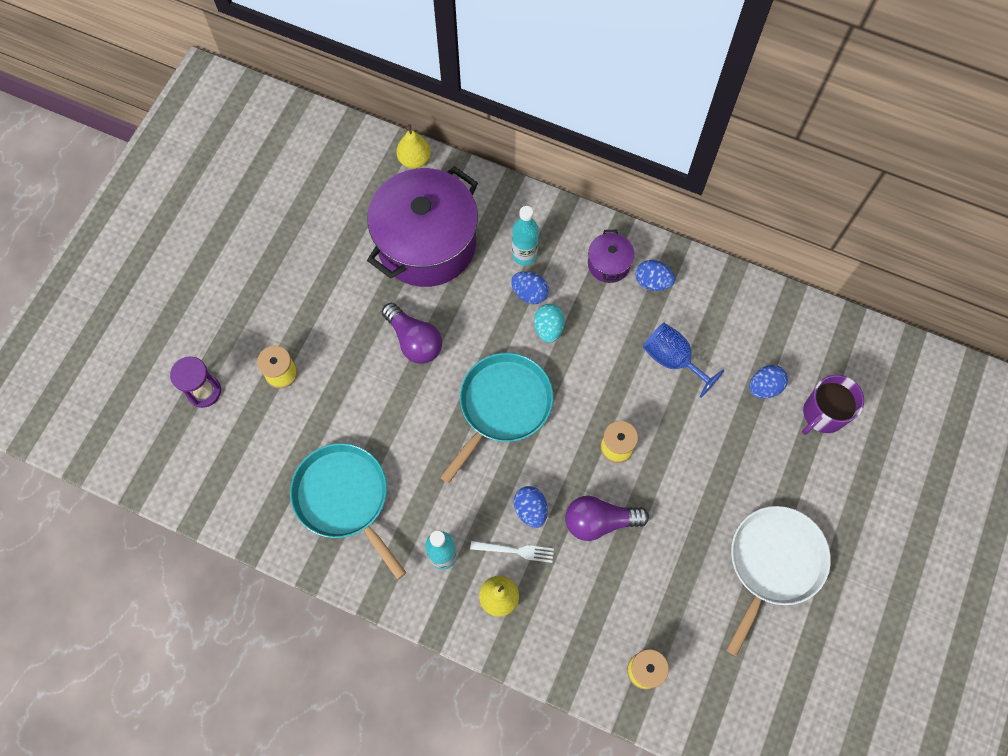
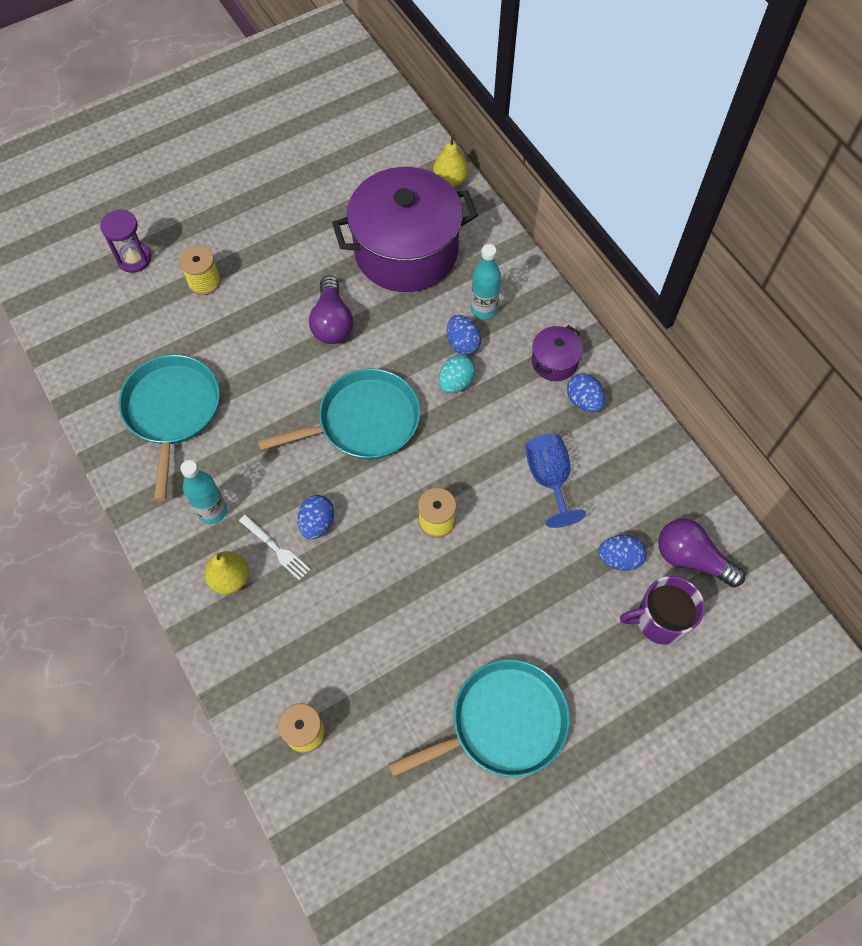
camera: 35 degrees right, 5 degrees down
purple light bulb [565,496,649,541] -> purple light bulb moved to [658,519,745,587]
white pan [727,506,831,656] -> turquoise pan [388,659,570,777]

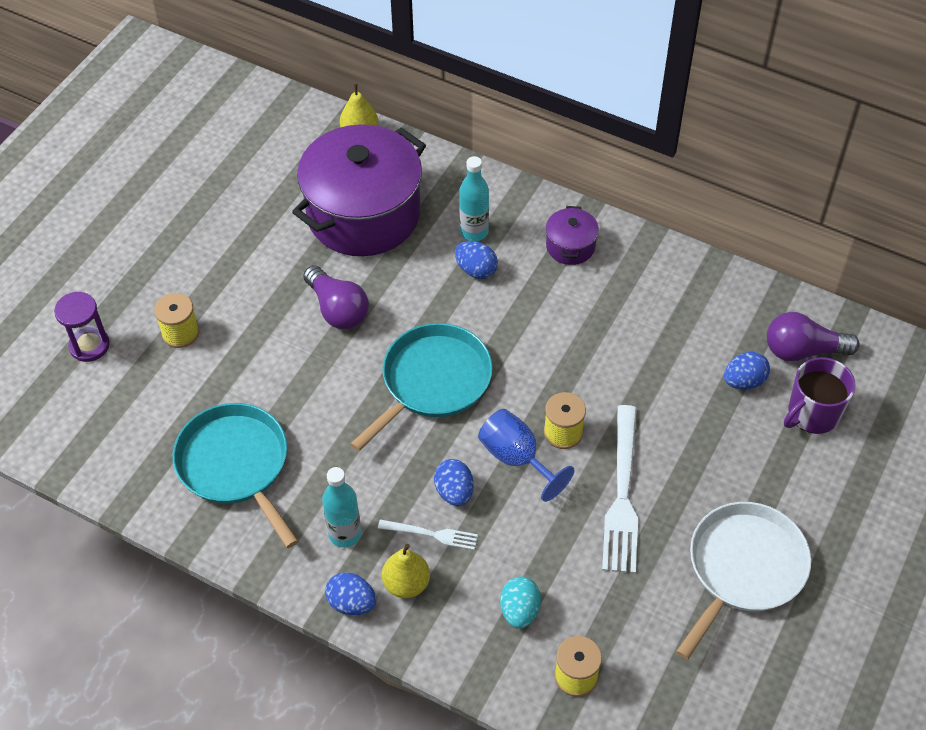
camera: 30 degrees left, 10 degrees down
turquoise pan [388,659,570,777] -> white pan [676,502,811,660]
turquoise egg [439,355,475,393] -> turquoise egg moved to [500,577,541,629]
blue goblet [526,433,586,528] -> blue goblet moved to [478,409,575,502]
blue egg [567,373,605,412] -> blue egg moved to [325,572,376,615]
none -> white fork [602,405,638,574]

